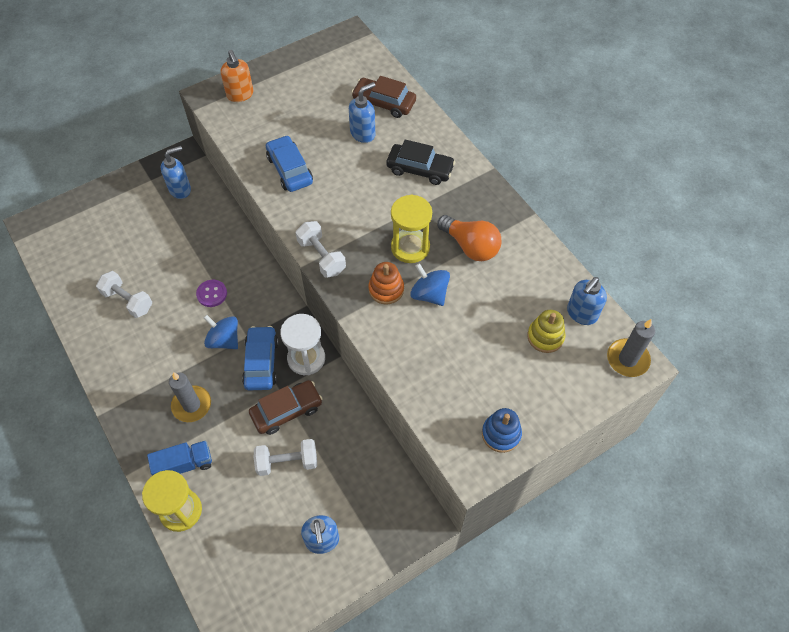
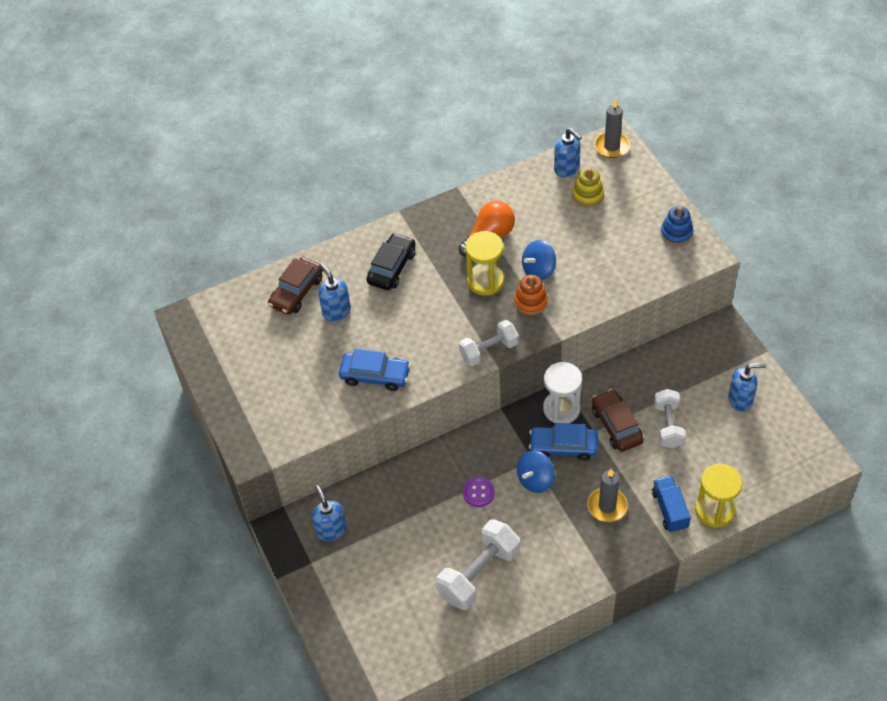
camera: 80 degrees left, 5 degrees down
white dumbbell [96,271,152,318] -> white dumbbell [436,519,520,610], size x1.52
orange soap dispenser [221,50,253,102] -> none
blue car [266,135,313,192] -> blue car turned 150 degrees counterclockwise [339,349,411,391]

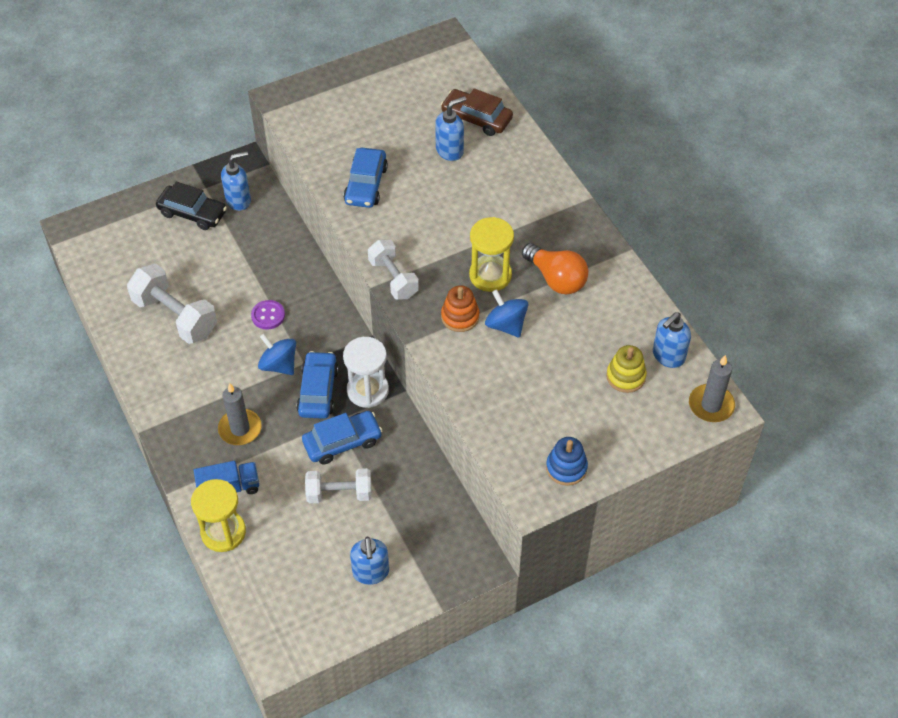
camera: 85 degrees right, 0 degrees up
black car [366,233,415,290] -> black car moved to [156,182,227,230]
brown car [592,389,644,452] -> blue car [302,411,382,464]

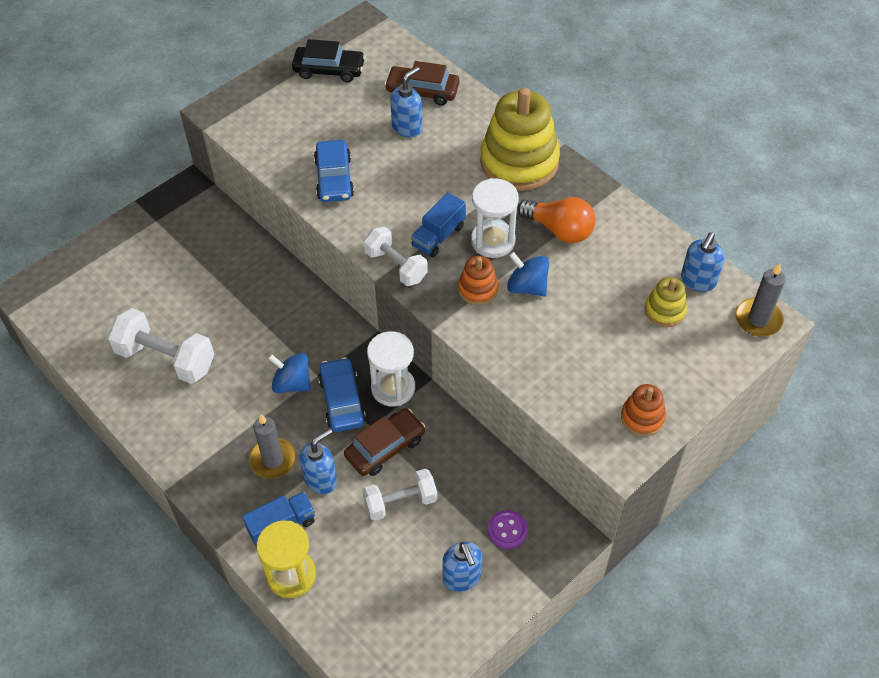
camera: 15 degrees left, 0 degrees up
black car [156,182,227,230] -> black car moved to [292,39,366,82]
blue soap dispenser [221,151,251,211] -> blue soap dispenser moved to [300,428,337,494]
purple button [251,300,285,330] -> purple button moved to [488,510,528,549]
blue car [302,411,382,464] -> brown car [344,408,425,476]
yellow hourglass [469,217,514,292] -> white hourglass [471,178,519,258]
blue stacking toy [546,437,588,486] -> orange stacking toy [621,384,666,436]
none -> blue truck [411,192,466,257]
none -> yellow stacking toy [480,87,560,191]

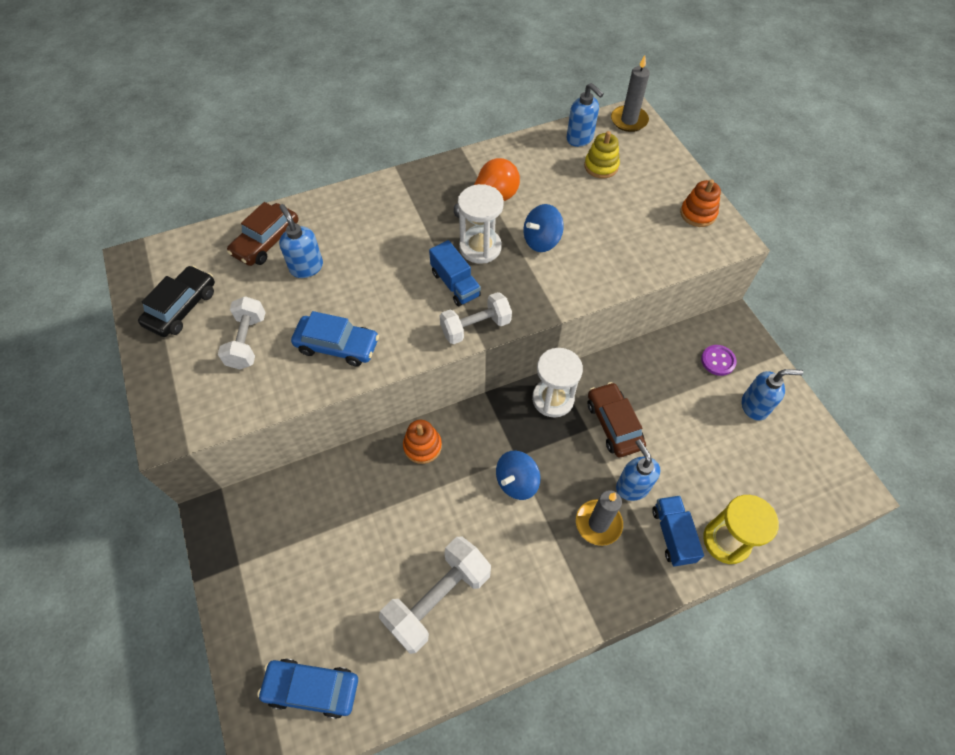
camera: 70 degrees left, 5 degrees up
blue car [318,357,366,432] -> blue car moved to [257,658,358,719]
white dumbbell [362,469,437,521] -> white dumbbell moved to [218,296,266,370]
orange stacking toy [458,256,498,305] -> orange stacking toy moved to [403,420,442,464]
yellow stacking toy [480,87,560,191] -> none

